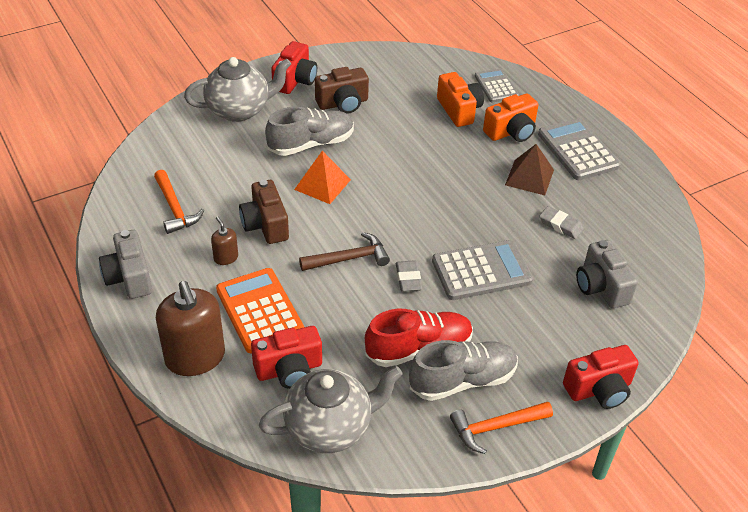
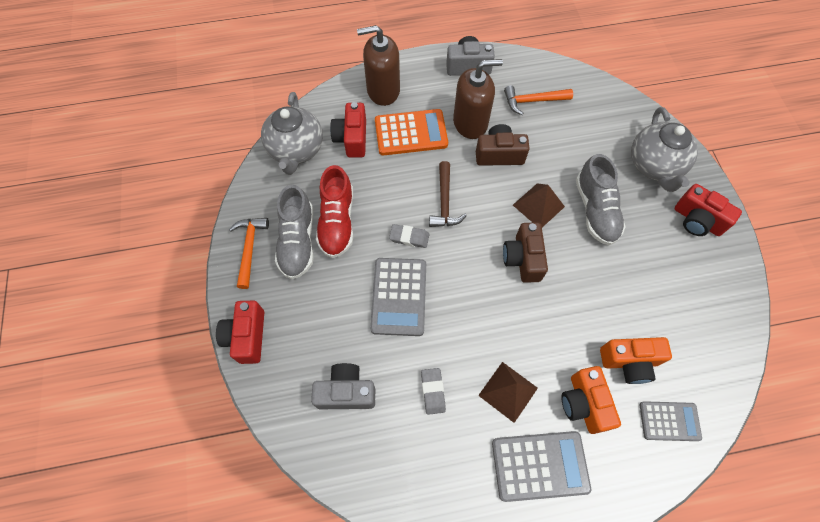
camera: 110 degrees right, 20 degrees up
brown soap dispenser [211,217,238,265] -> brown soap dispenser [453,59,503,139], size x2.19
orange pyramid [294,151,351,204] -> brown pyramid [513,183,565,227]
brown camera [315,67,369,114] -> brown camera moved to [503,222,548,283]
grey eraser [539,206,584,239] -> grey eraser turned 60 degrees counterclockwise [421,368,446,415]

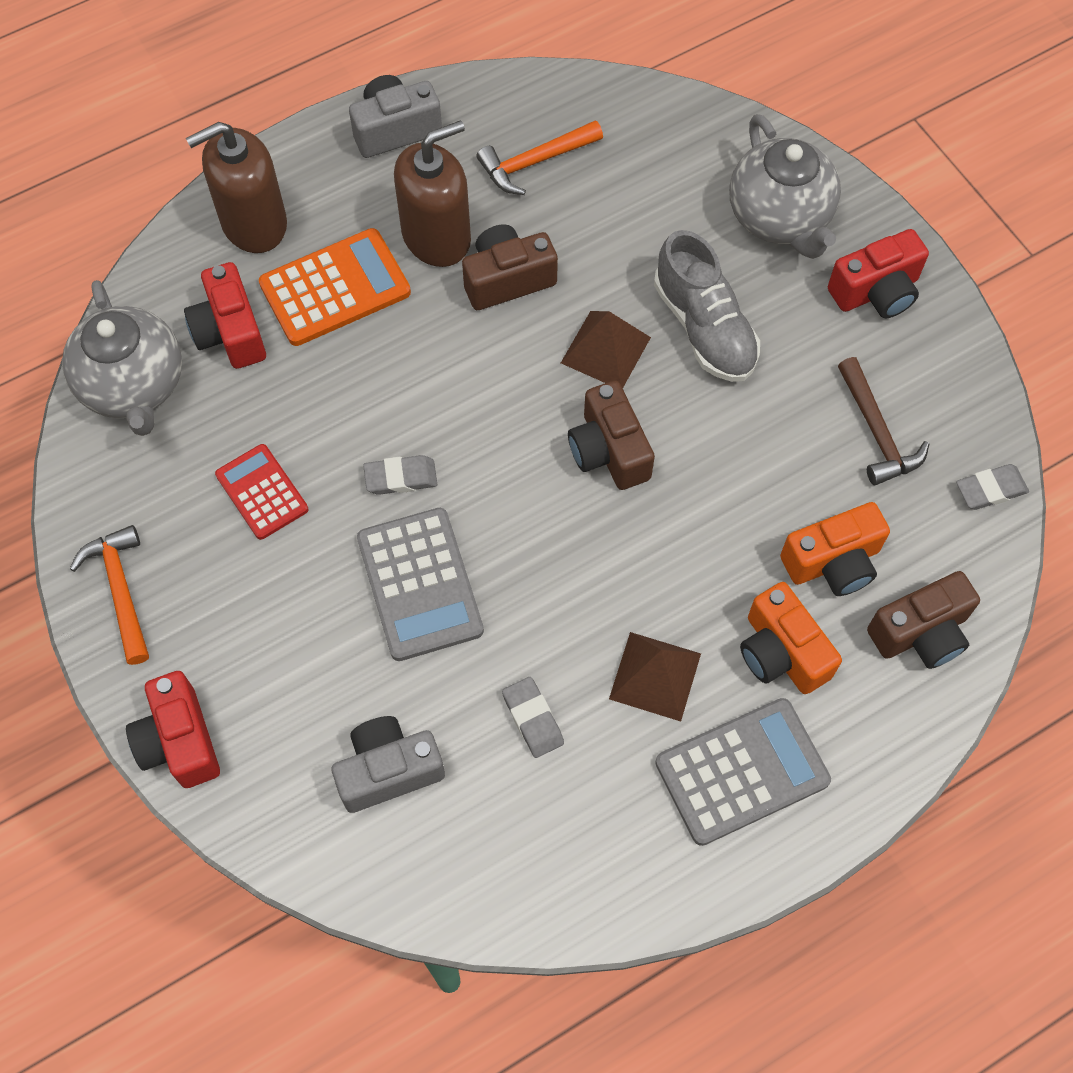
camera: 20 degrees left, 0 degrees up
grey shoe [275,185,314,279] -> none
red shoe [316,165,353,258] -> red calculator [215,444,308,540]
brown hammer [429,161,467,227] -> brown hammer moved to [838,357,929,485]
grey calculator [640,401,702,441] -> brown camera [867,571,980,669]
red camera [675,184,742,236] -> red camera turned 45 degrees counterclockwise [828,229,929,318]
none -> grey eraser [956,464,1029,510]

